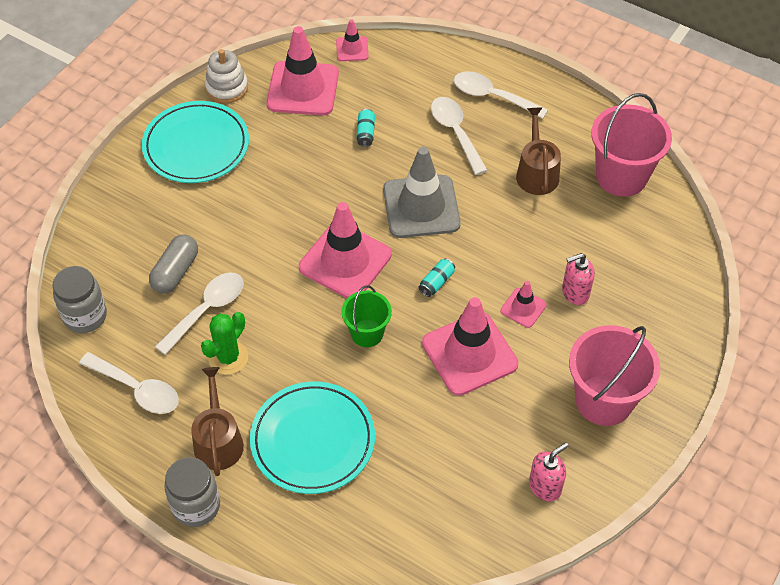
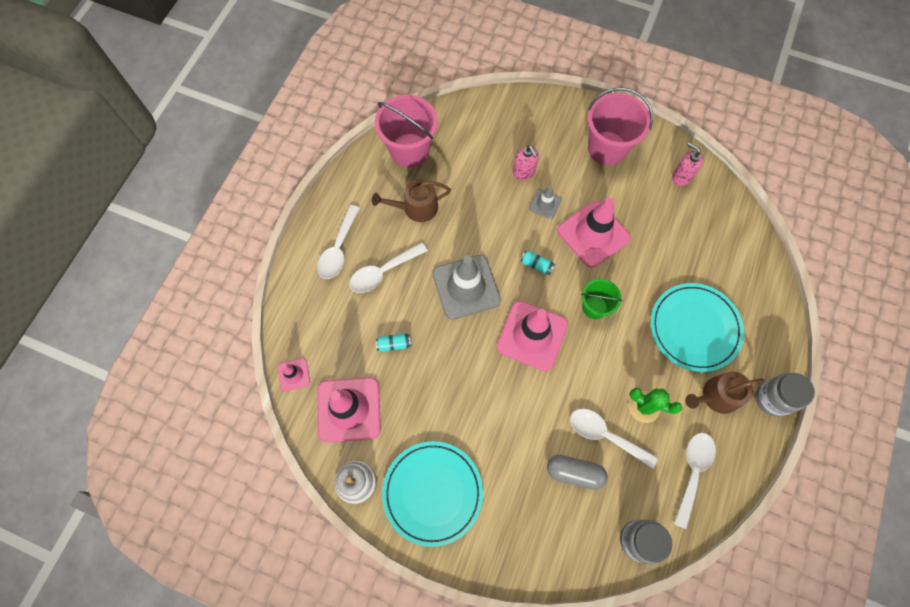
camera: 100 degrees left, 15 degrees up
pink traffic cone [500,281,547,328] -> grey traffic cone [529,186,562,219]

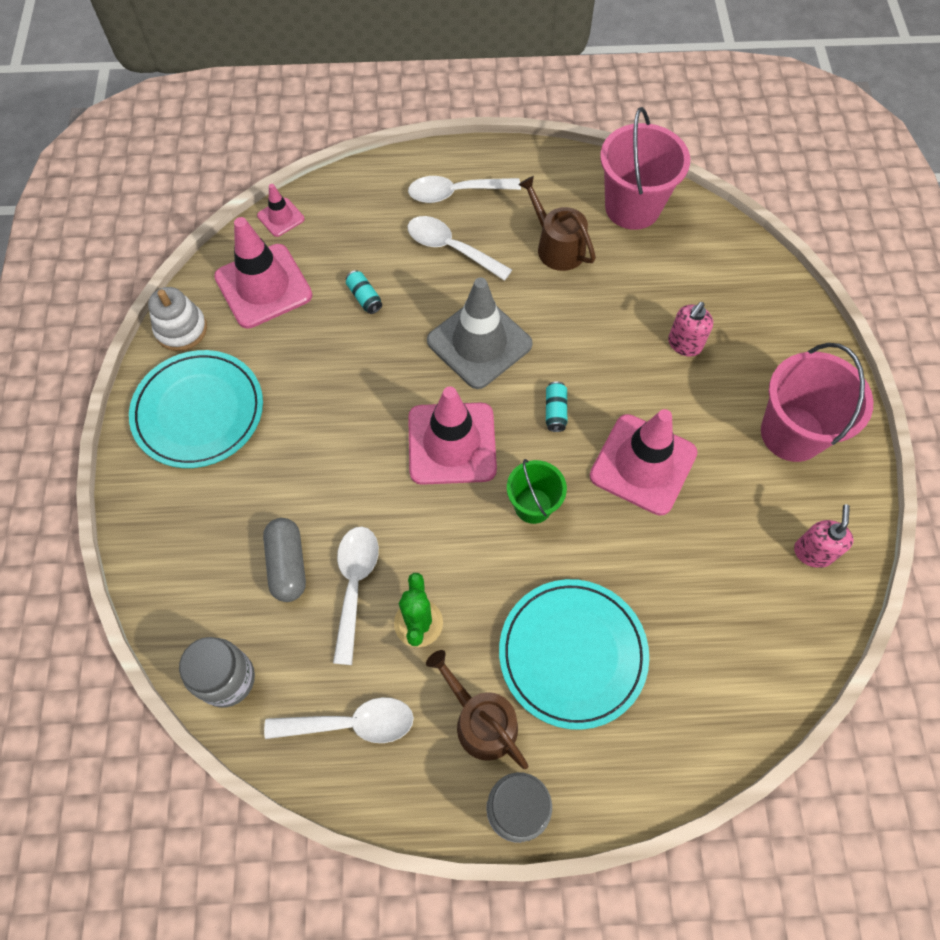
camera: 65 degrees right, 5 degrees down
grey traffic cone [529,186,562,219] -> none

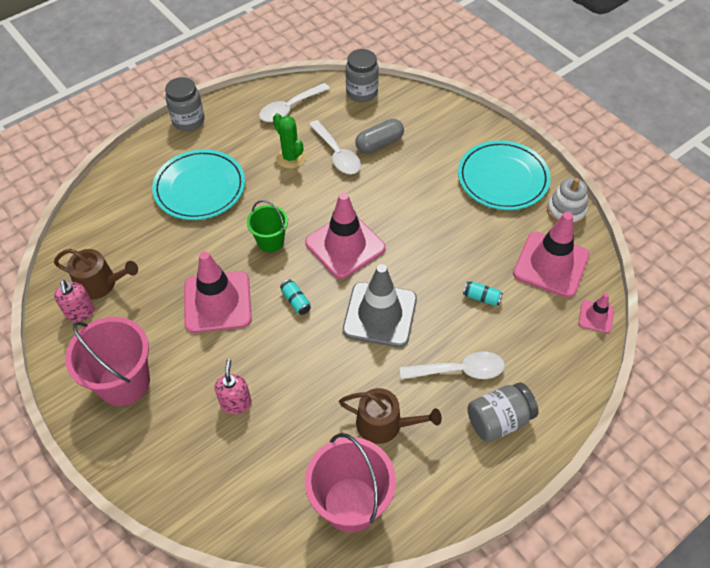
camera: 145 degrees right, 10 degrees down
grey capsule [263,518,306,602] -> grey capsule turned 75 degrees counterclockwise [355,119,404,154]
white spoon [408,176,521,203] -> grey jar [468,382,539,442]
brown watering can [426,650,528,769] -> brown watering can moved to [54,249,138,300]

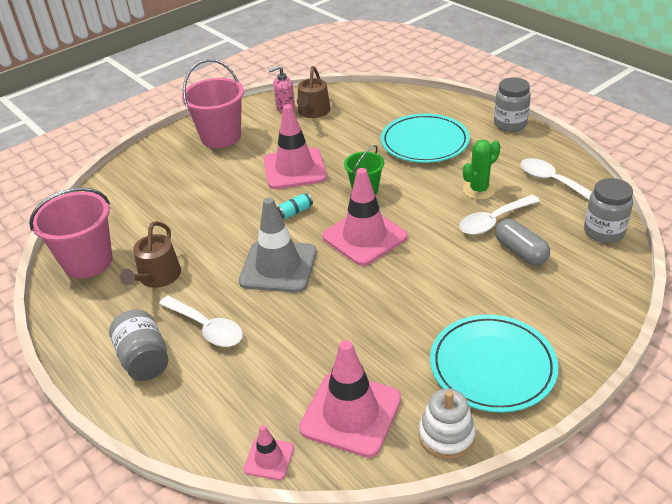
camera: 90 degrees right, 15 degrees down
pink soap dispenser [215,359,251,414] -> none
white spoon [400,351,505,380] -> white spoon turned 45 degrees counterclockwise [159,296,243,347]
turquoise can [463,281,503,306] -> none

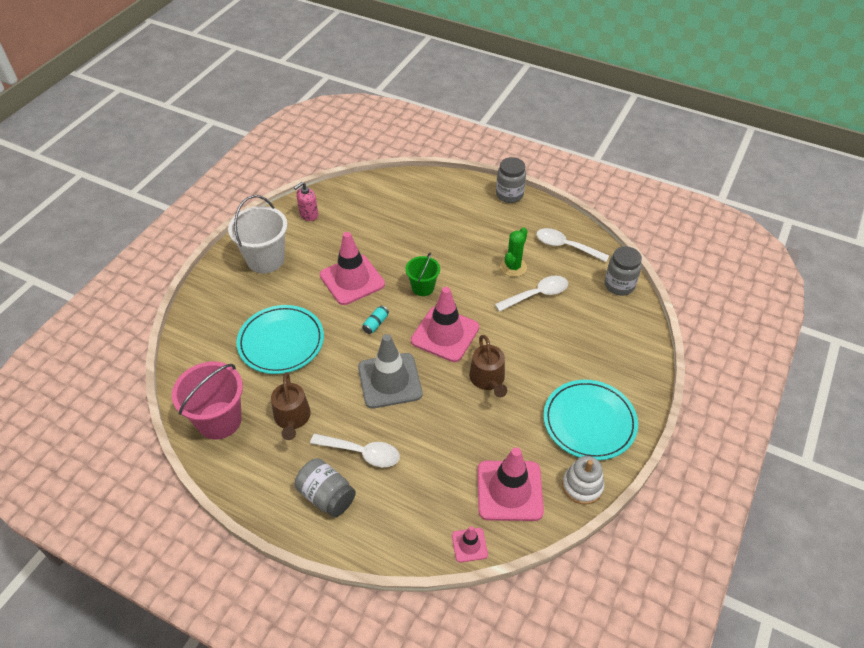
camera: 25 degrees left, 10 degrees up
pink bucket [182,59,244,148] -> white bucket [228,195,288,273]
brown watering can [297,66,331,118] -> brown watering can moved to [469,335,507,397]
turquoise plate [381,114,470,163] -> turquoise plate moved to [236,305,324,374]
white spoon [459,195,540,235] -> white spoon turned 150 degrees counterclockwise [495,276,568,312]
grey capsule [495,219,550,265] -> none

